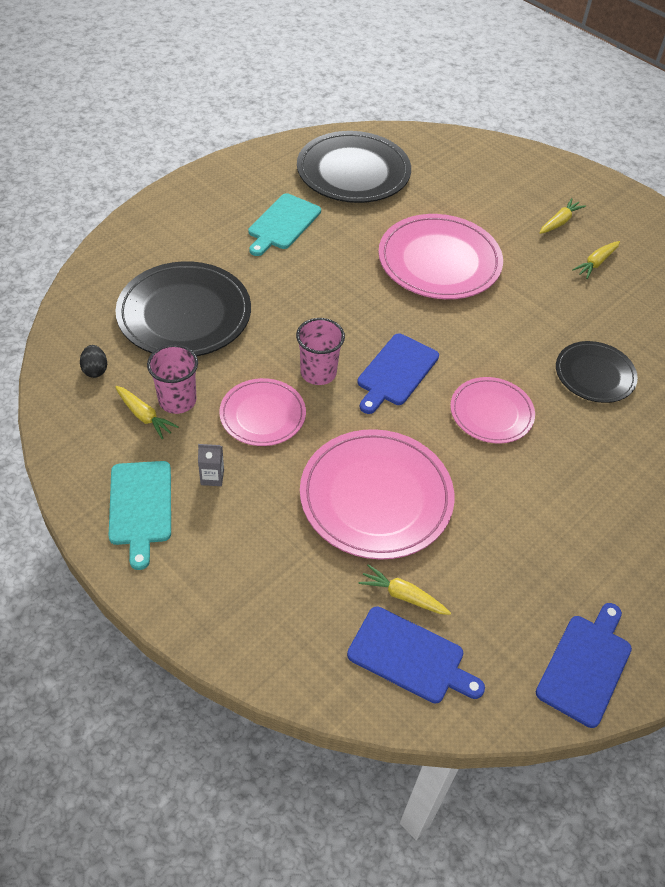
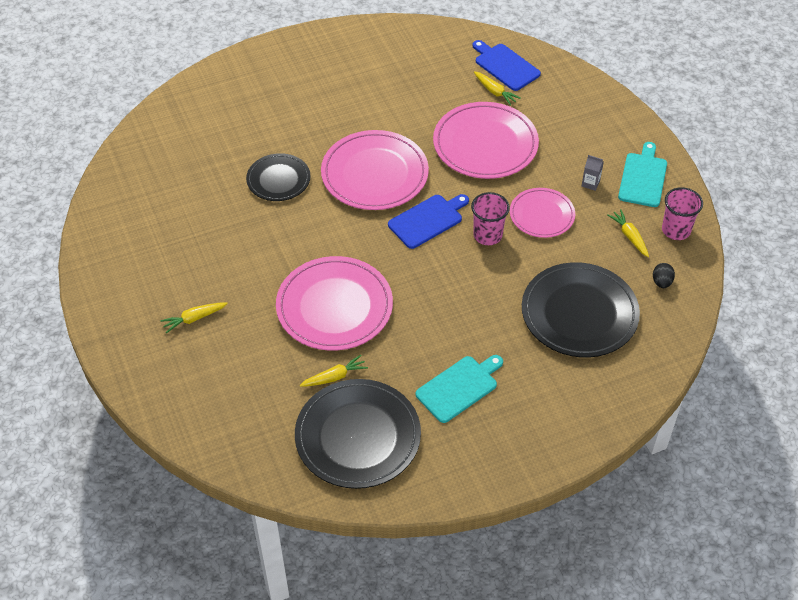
camera: 155 degrees left, 0 degrees up
pink cup [147,345,198,414] -> pink cup moved to [662,187,703,240]
pink plate [450,377,535,444] -> pink plate [321,130,429,210], size x1.68
blue cutting board [536,603,632,728] -> none
yellow carrot [572,241,620,279] -> yellow carrot moved to [300,355,368,387]

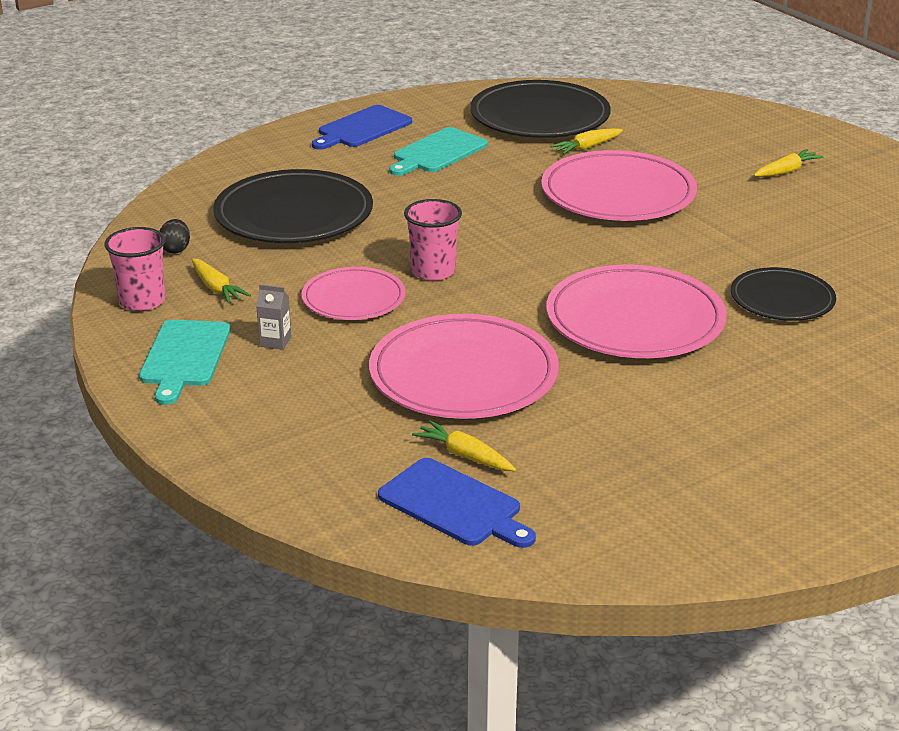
camera: 170 degrees right, 20 degrees down
blue cutting board [388,194,469,249] -> blue cutting board moved to [312,105,412,150]

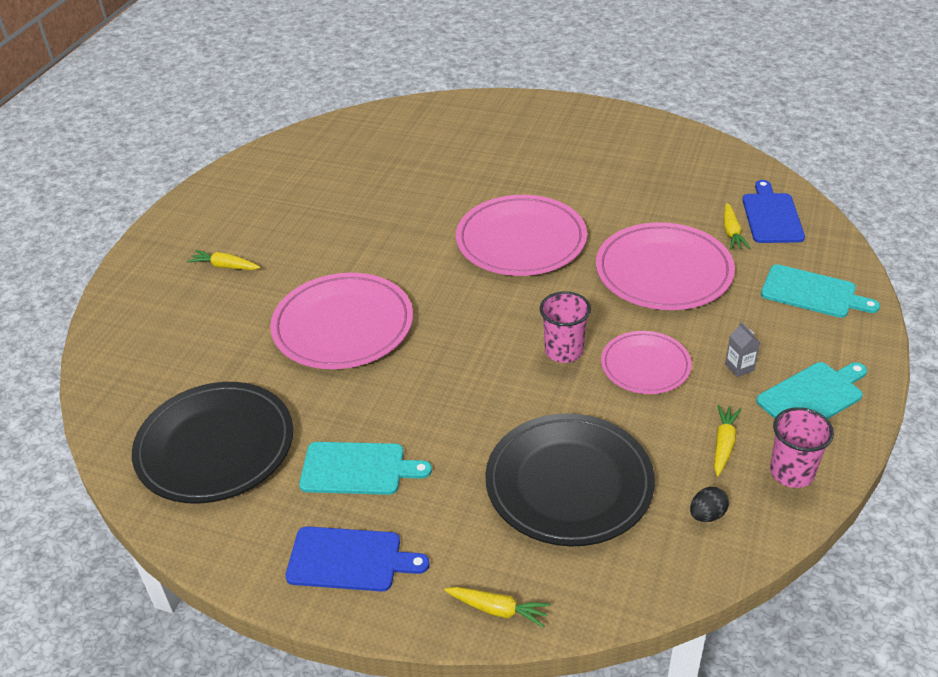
camera: 125 degrees left, 10 degrees up
yellow carrot [550,128,623,154] -> yellow carrot moved to [444,587,551,628]
black plate [731,267,836,321] -> none
none -> turquoise cutting board [761,264,880,318]

